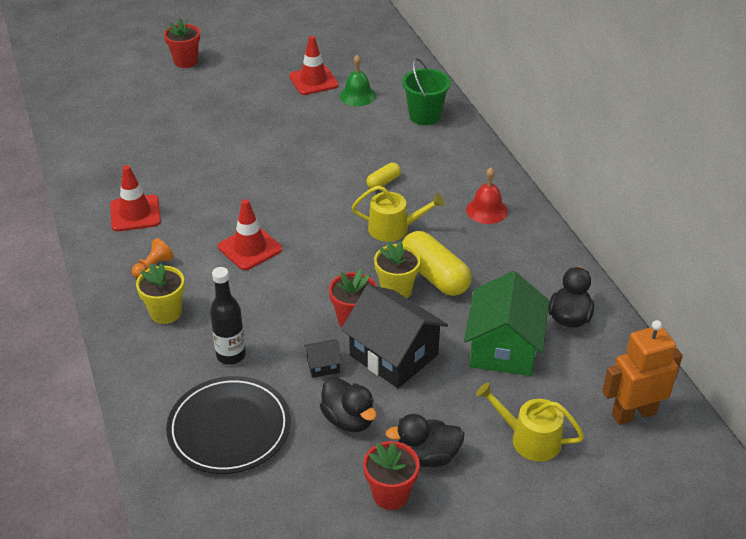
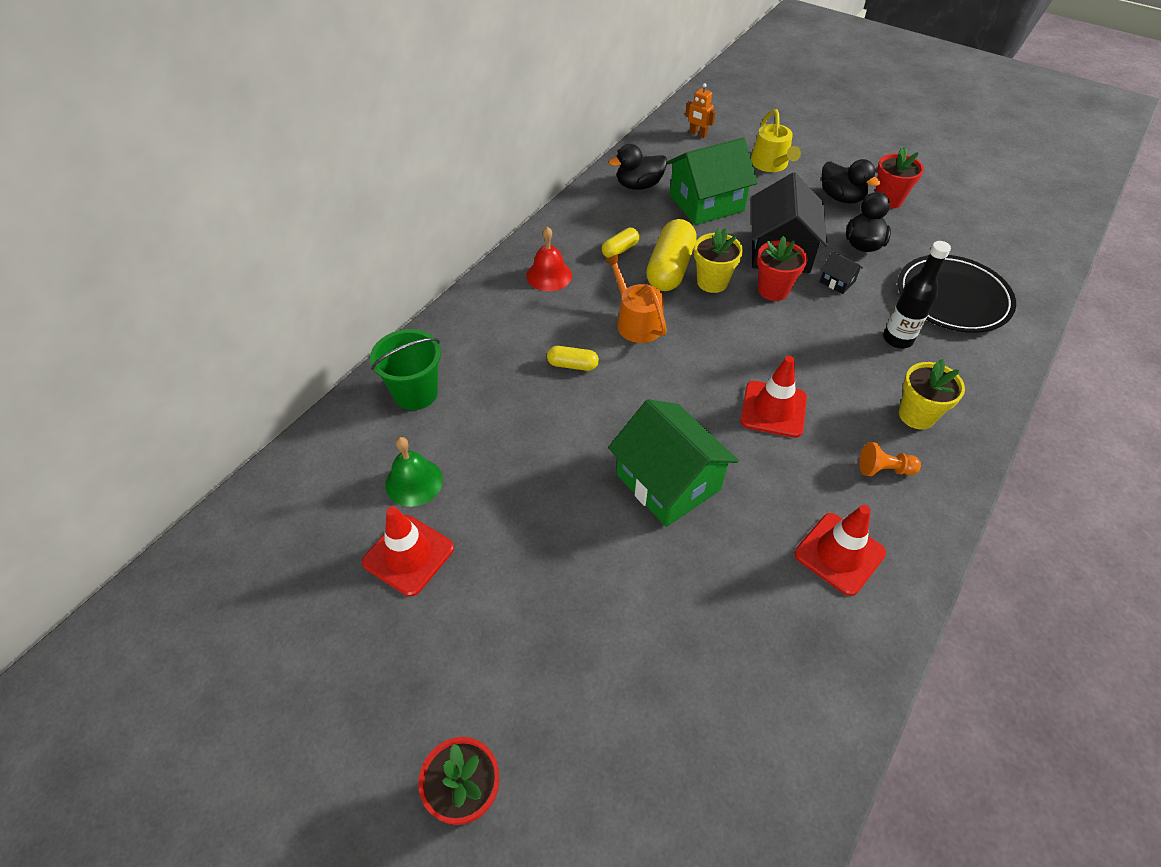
camera: 125 degrees left, 10 degrees up
yellow watering can [352,185,445,242] -> orange watering can [604,254,667,343]
orange robot [602,320,683,425] -> orange robot [685,83,716,138], size x0.53
none -> yellow capsule [602,228,639,258]
none -> green house [608,399,739,527]

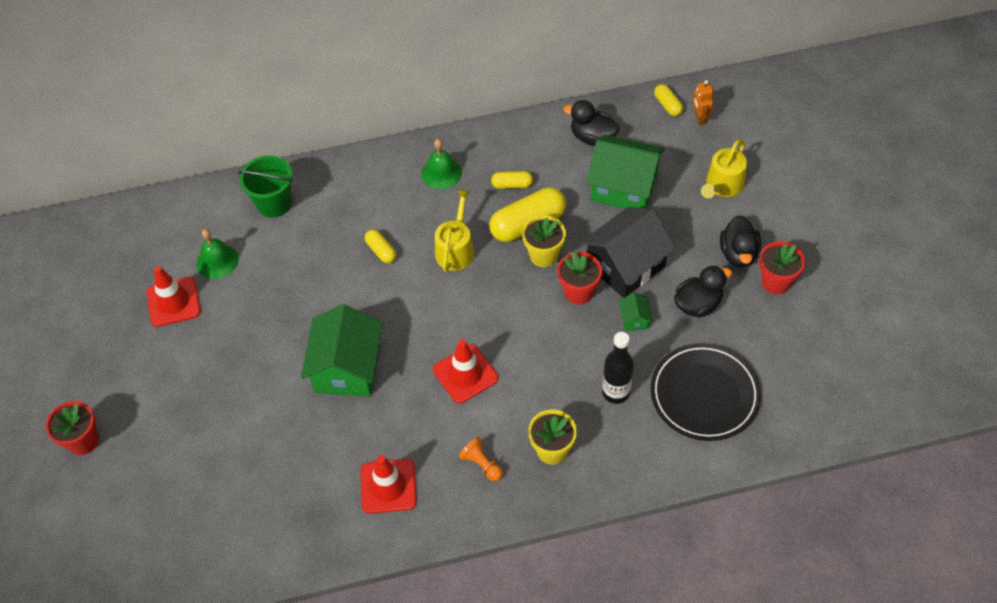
camera: 45 degrees right, 5 degrees up
red bell [526,227,572,291] -> green bell [422,139,462,189]
orange watering can [604,254,667,343] -> yellow watering can [435,189,474,272]
black house [820,251,863,294] -> green house [619,292,653,332]
none -> yellow capsule [654,84,683,116]

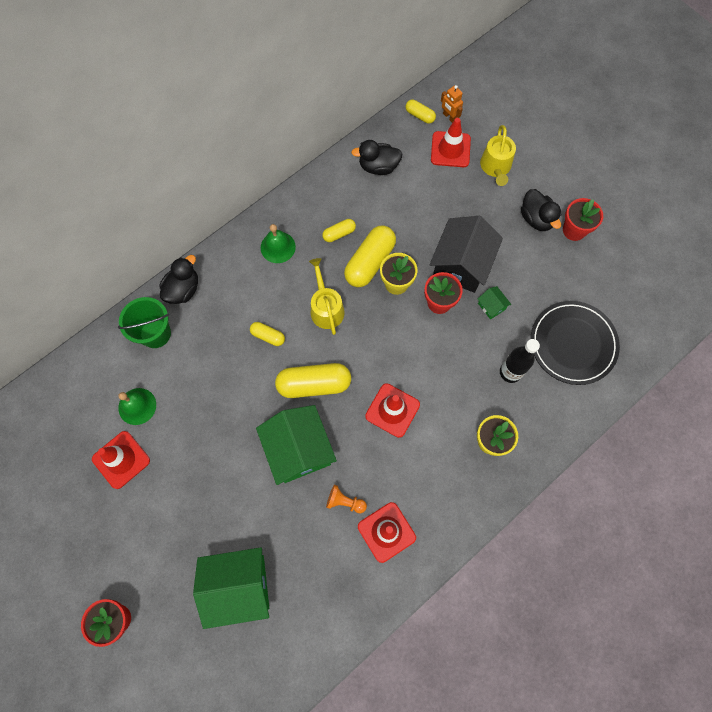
camera: 30 degrees left, 15 degrees up
orange pawn [459,437,503,481] -> orange pawn moved to [326,485,367,513]
green house [587,134,665,209] -> green house moved to [193,547,269,629]
black duck [674,265,732,318] -> black duck moved to [160,255,198,304]
none -> yellow capsule [275,363,351,398]
none -> red traffic cone [431,118,471,167]

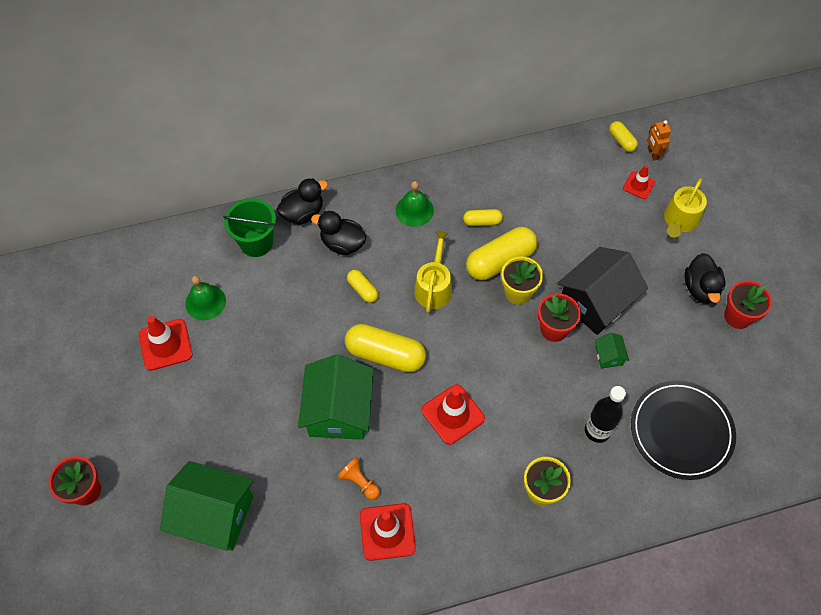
camera: 25 degrees right, 10 degrees down
black duck [351,140,403,175] -> black duck moved to [311,211,367,255]
red traffic cone [431,118,471,167] -> red traffic cone [623,165,655,199], size x0.61

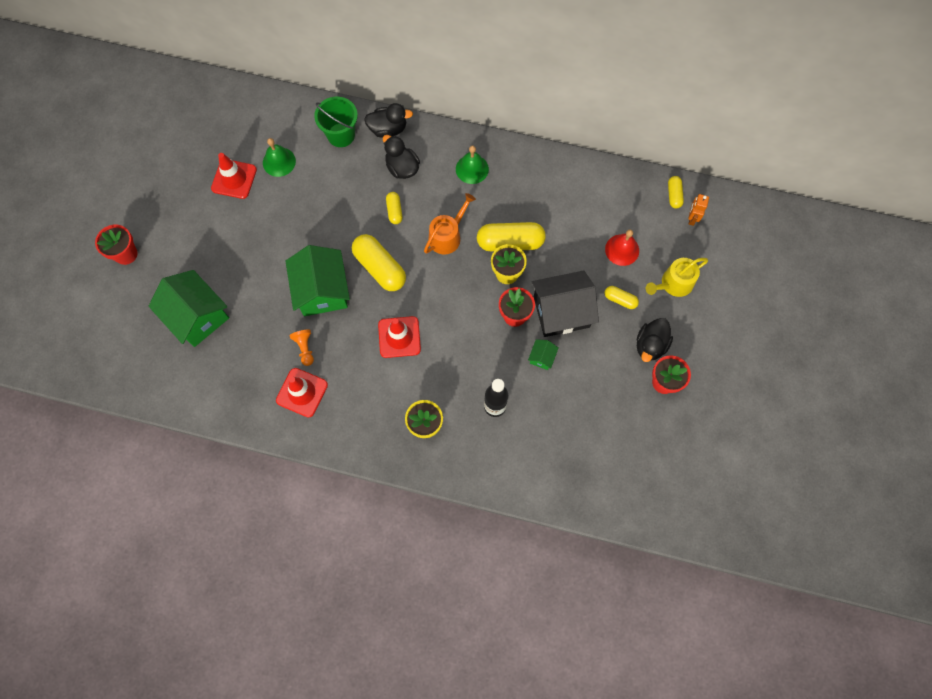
camera: 30 degrees right, 10 degrees up
green house [298,354,374,440] -> green house turned 45 degrees counterclockwise [285,245,350,316]
yellow watering can [414,231,452,313] -> orange watering can [424,193,476,255]
yellow capsule [463,209,503,226] -> yellow capsule moved to [605,286,639,309]
red traffic cone [623,165,655,199] -> none
black plate [631,381,736,480] -> none
none -> red bell [605,229,639,266]

